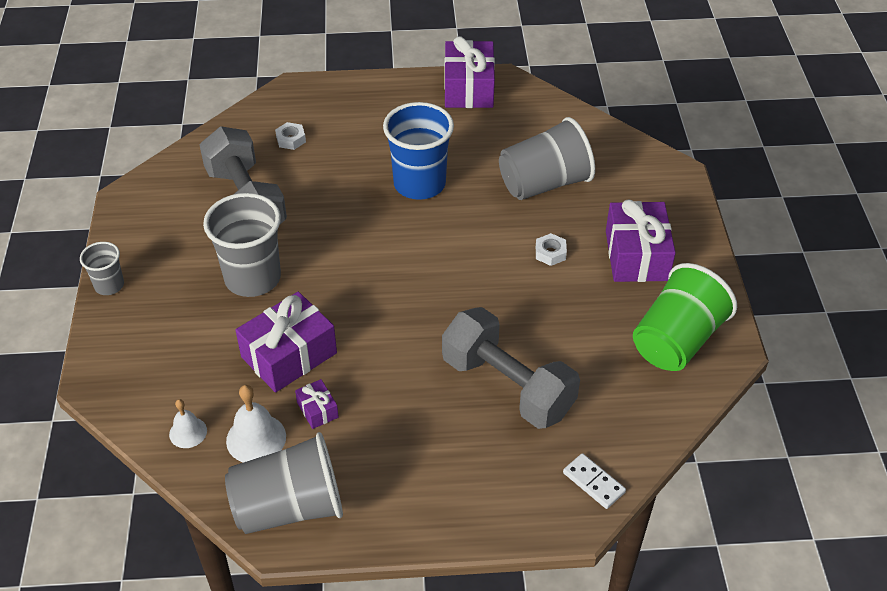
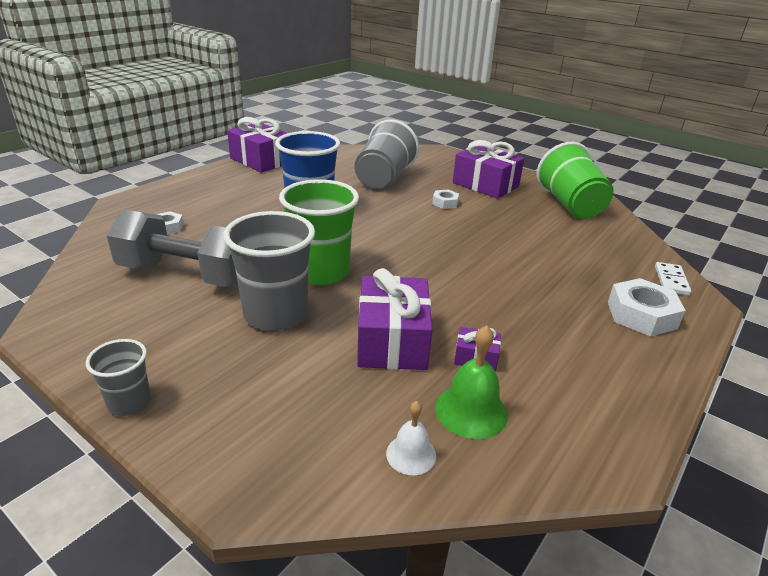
camera: 50 degrees left, 15 degrees down
grey cup [225,432,343,534] -> none
white bell [226,385,286,463] -> green bell [435,325,508,439]
grey dumbbell [442,307,580,429] -> none
white domino [563,453,626,509] -> white domino turned 75 degrees counterclockwise [655,262,691,296]
none -> green cup [279,179,359,285]
none -> white nut [608,278,686,337]

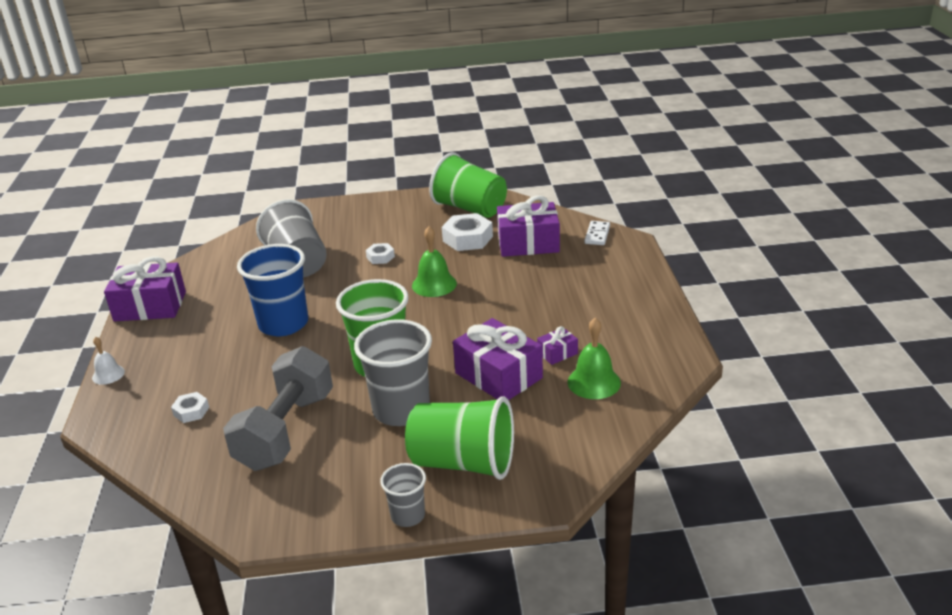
camera: 40 degrees left, 0 degrees up
grey dumbbell [107,209,238,287] -> grey dumbbell turned 45 degrees counterclockwise [223,346,333,471]
white bell [386,401,436,475] -> white bell moved to [92,337,125,385]
purple gift [453,140,524,199] -> purple gift moved to [497,195,560,257]
white nut [608,278,686,337] -> white nut moved to [442,213,493,251]
white domino [655,262,691,296] -> white domino turned 45 degrees clockwise [584,221,610,245]
none -> green cup [405,396,514,480]
none -> green bell [412,226,457,297]

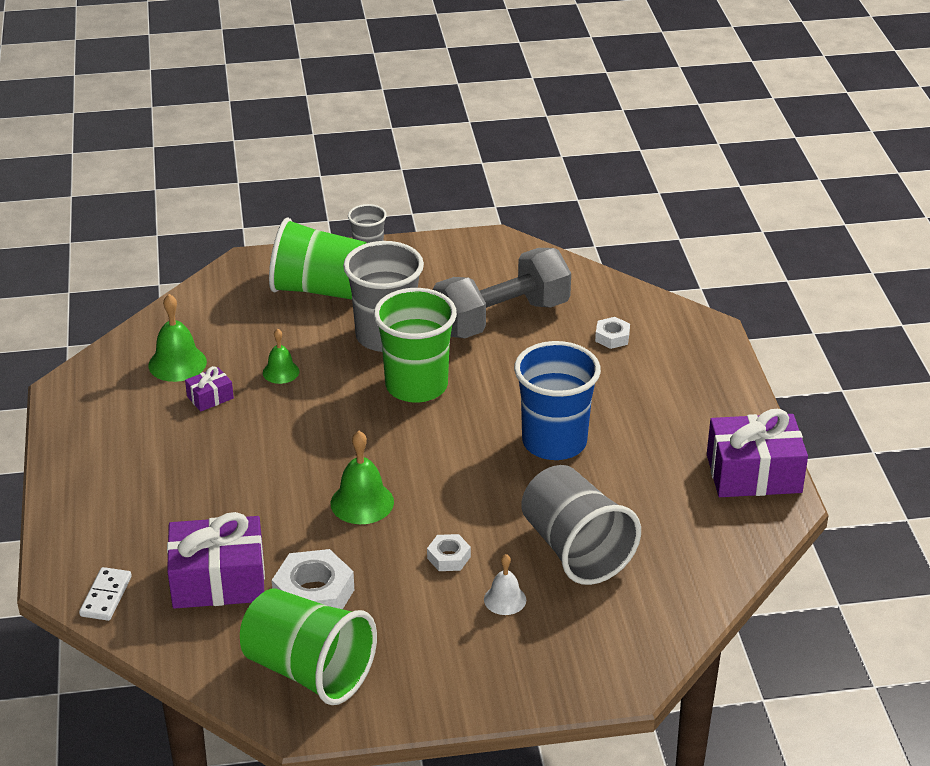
camera: 175 degrees right, 5 degrees up
white bell [92,337,125,385] -> white bell moved to [484,554,526,615]
grey dumbbell [223,346,333,471] -> grey dumbbell turned 45 degrees clockwise [433,248,571,338]
purple gift [453,318,543,400] -> green bell [263,329,300,384]

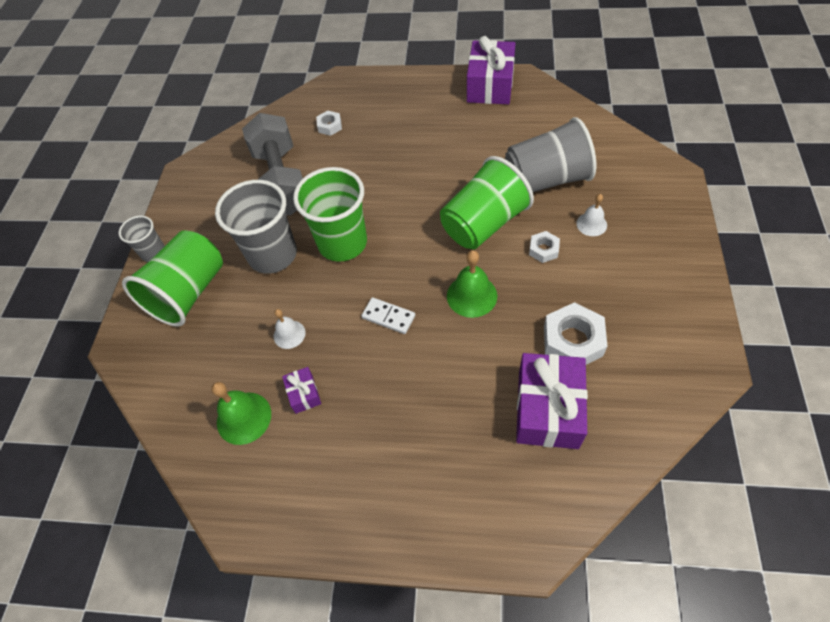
camera: 70 degrees left, 20 degrees up
white domino [79,567,132,621] -> white domino moved to [361,297,415,334]
green cup [240,589,377,705] -> green cup moved to [440,156,534,249]
green bell [263,329,300,384] -> white bell [274,309,306,349]
blue cup [514,341,601,460] -> none

